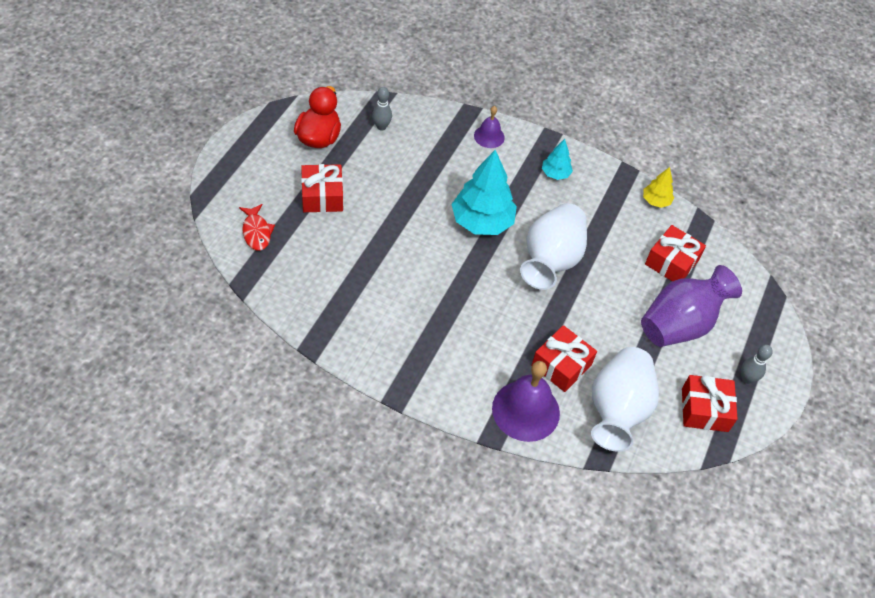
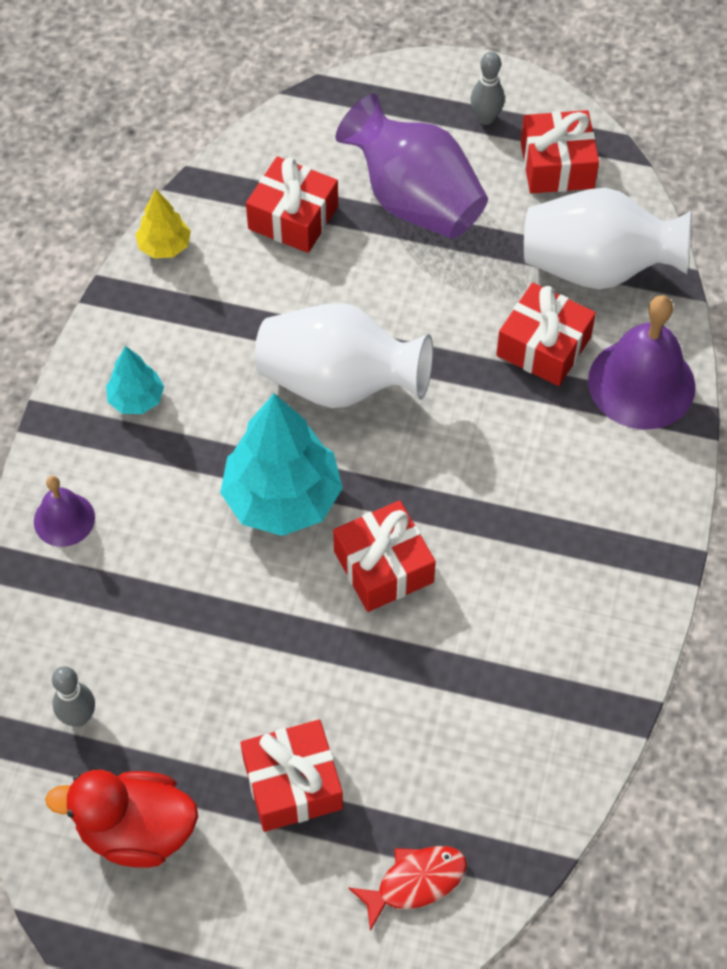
camera: 95 degrees left, 5 degrees up
none -> red gift [333,500,436,612]

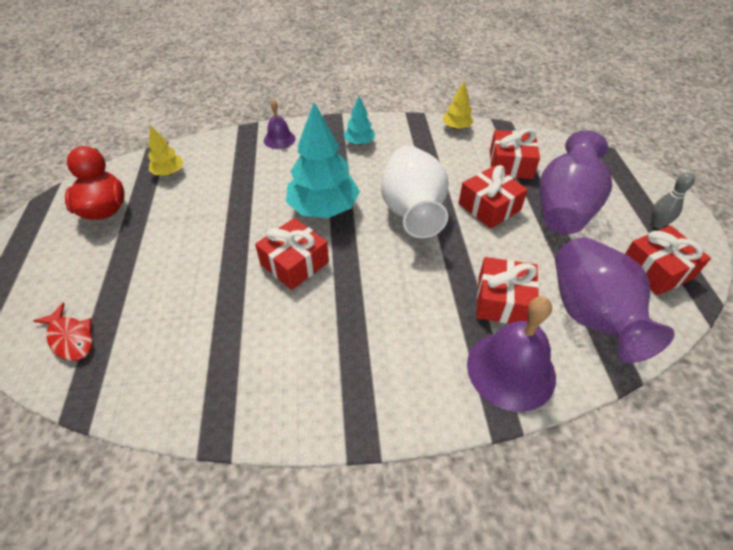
camera: 70 degrees right, 10 degrees down
grey bowling pin [52,666,95,727] -> yellow tree [148,125,183,175]
red gift [240,719,343,832] -> red gift moved to [459,165,528,229]
white vase [524,188,692,289] -> purple vase [555,237,675,363]

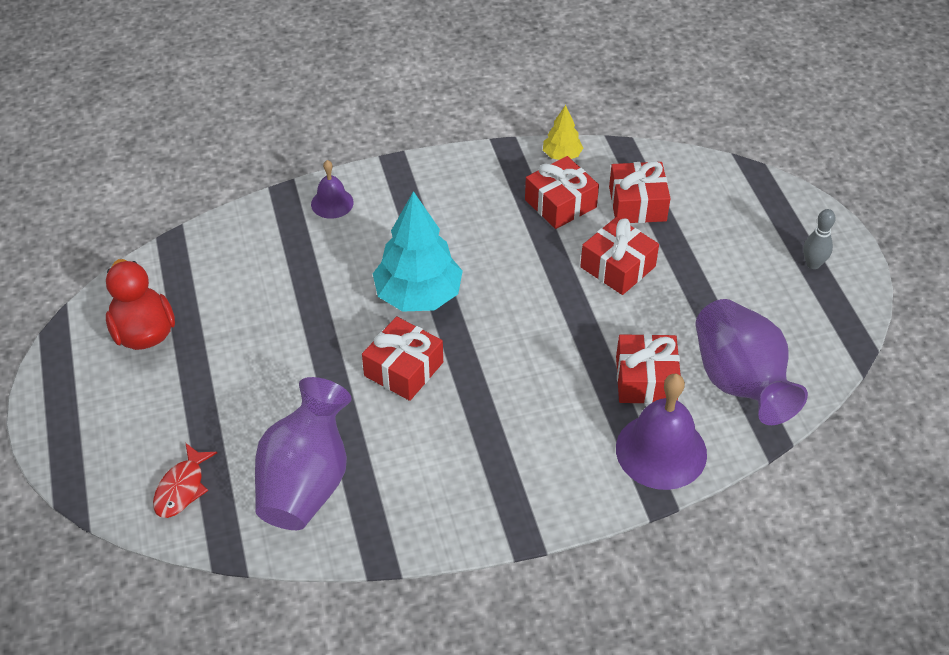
camera: 10 degrees left, 0 degrees up
red fish [33,302,92,361] -> red fish turned 75 degrees clockwise [153,443,217,518]
yellow tree [148,125,183,175] -> none
turquoise tree [343,96,375,145] -> none
white vase [381,146,448,238] -> none
purple vase [539,130,612,234] -> purple vase moved to [255,377,352,530]
red gift [625,225,711,296] -> red gift moved to [525,156,599,229]

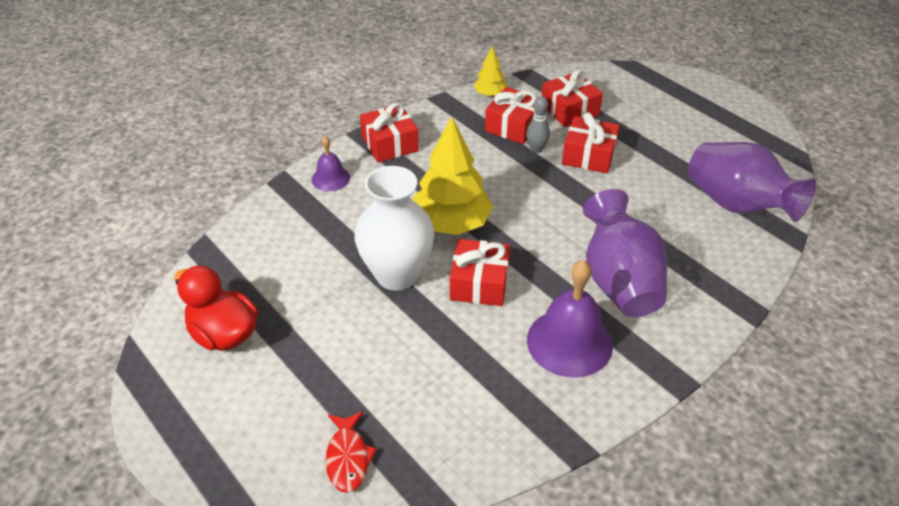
camera: 25 degrees left, 5 degrees down
purple vase [255,377,352,530] -> purple vase moved to [583,189,667,317]
turquoise tree [373,191,463,312] -> yellow tree [413,117,493,235]
red gift [616,334,681,404] -> red gift moved to [360,103,419,162]
purple bell [616,374,707,490] -> purple bell moved to [527,260,613,378]
grey bowling pin [803,209,836,269] -> grey bowling pin moved to [526,96,550,153]
none -> white vase [354,166,434,291]

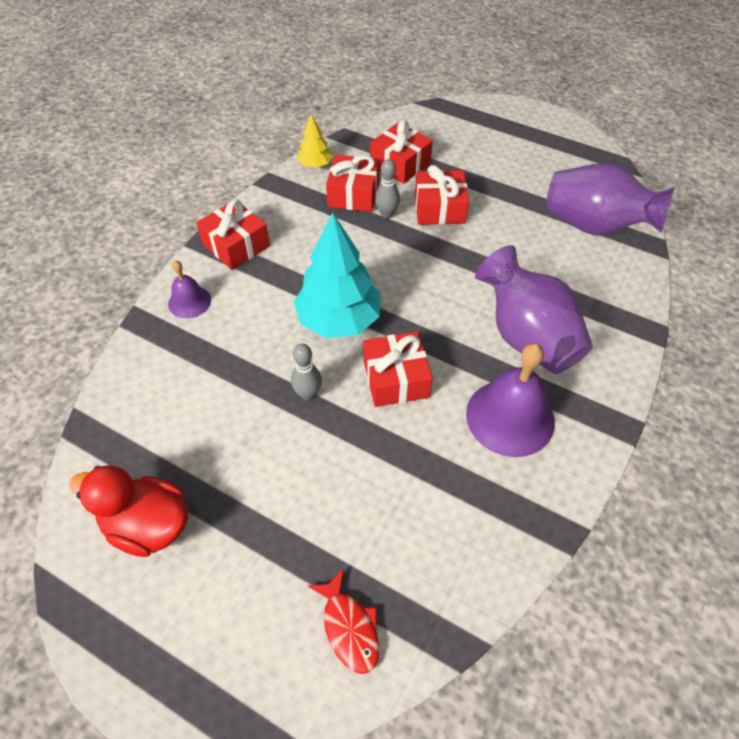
camera: 20 degrees left, 10 degrees up
white vase [354,166,434,291] -> grey bowling pin [291,343,322,401]
yellow tree [413,117,493,235] -> turquoise tree [294,212,381,338]

